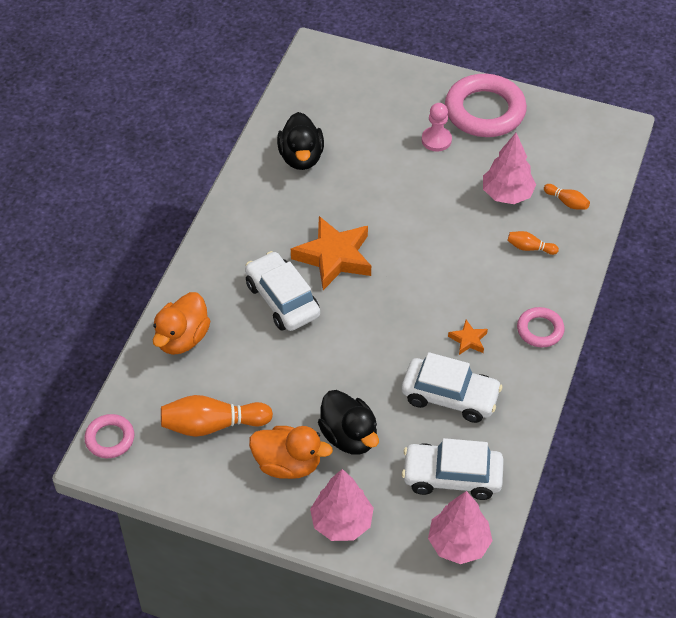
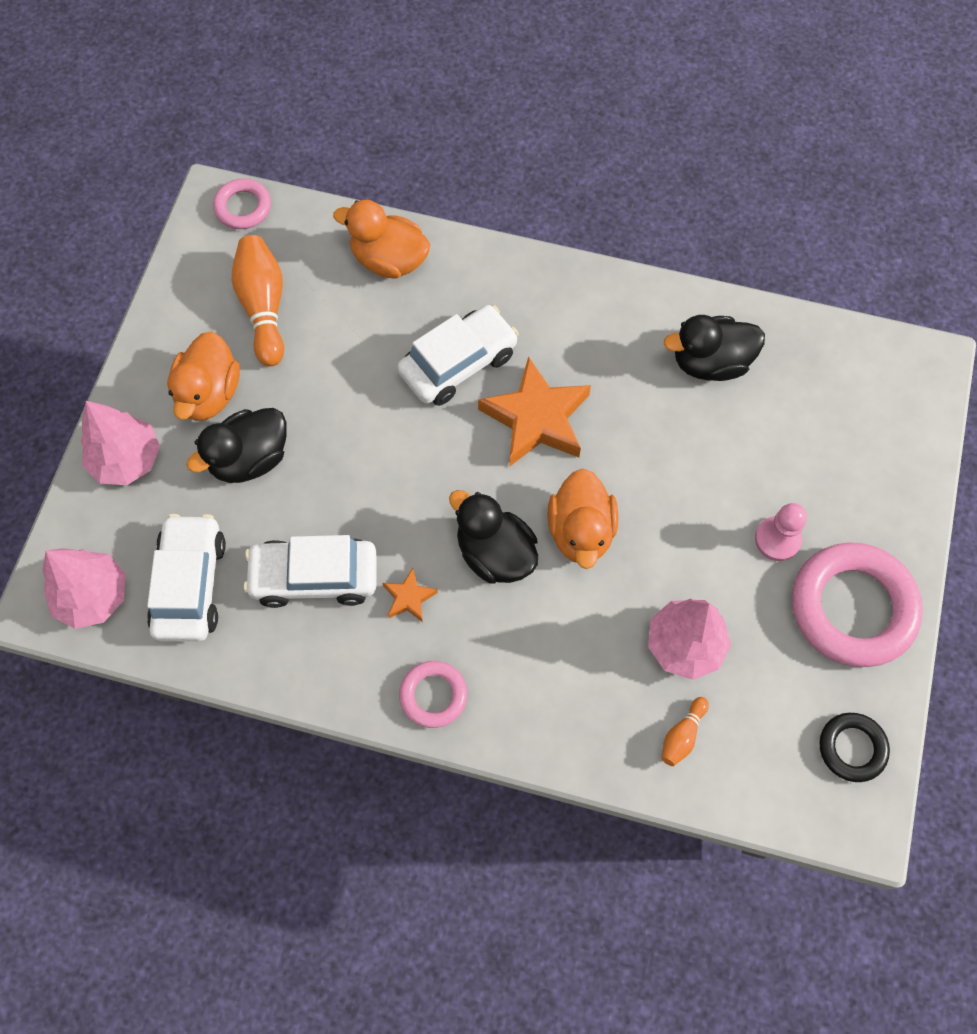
camera: 85 degrees right, 15 degrees up
white car [402,352,502,423] -> white car turned 75 degrees clockwise [243,535,377,608]
orange bowling pin [507,231,559,255] -> none
none -> black duck [449,490,538,584]
none -> orange duck [547,469,618,569]
none -> black ring [819,713,890,782]

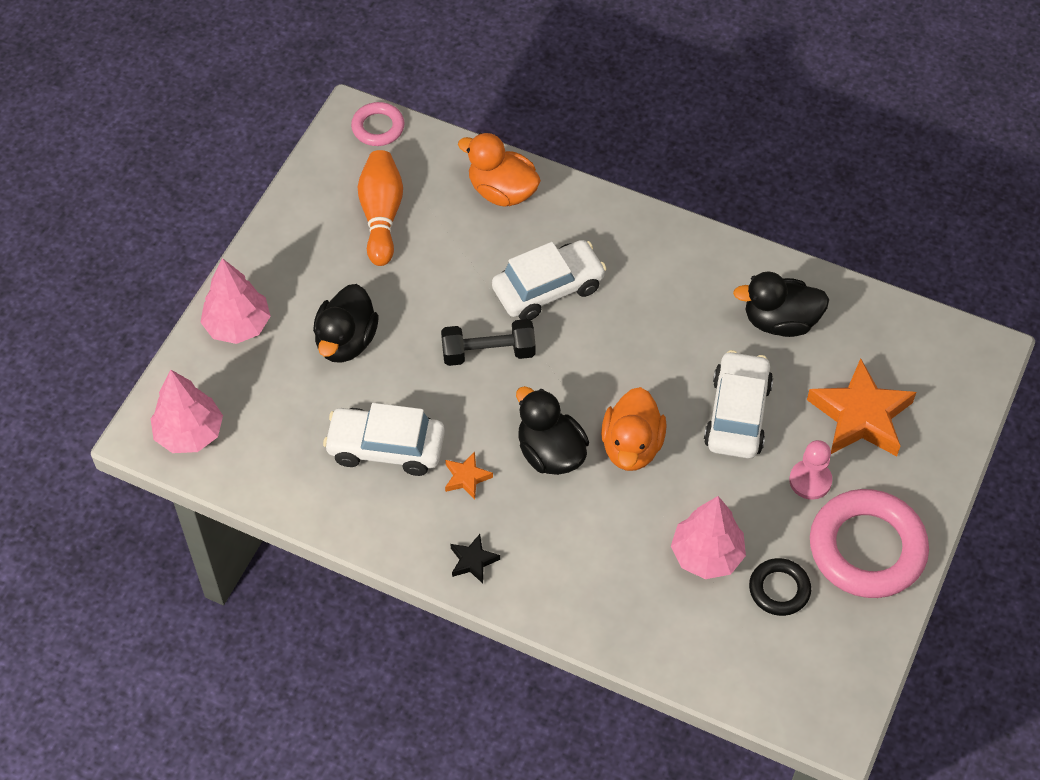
camera: 10 degrees right, 10 degrees down
white car [147,514,226,642] -> white car moved to [704,350,773,459]
orange duck [167,331,240,421] -> none
black duck [186,408,287,483] -> black duck turned 45 degrees counterclockwise [313,284,379,363]
pink ring [399,661,467,728] -> black star [450,534,500,584]
orange star [478,356,591,467] -> orange star moved to [807,358,916,456]
orange bowling pin [662,697,709,766] -> none
black ring [819,713,890,782] -> black ring moved to [749,558,811,616]
none -> black dumbbell [441,319,536,366]

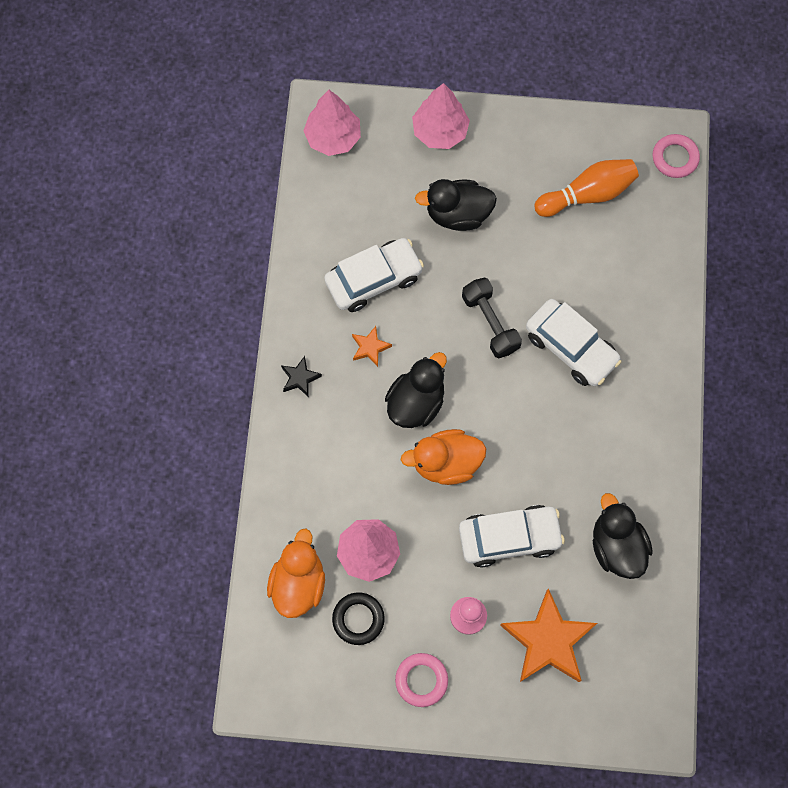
camera: 70 degrees right, 15 degrees up
white car [323,403,445,476] -> white car turned 75 degrees clockwise [324,238,424,312]
orange duck [458,133,541,207] -> orange duck moved to [267,529,325,618]
pink ring [810,489,929,598] -> pink ring [395,653,448,707], size x0.52

